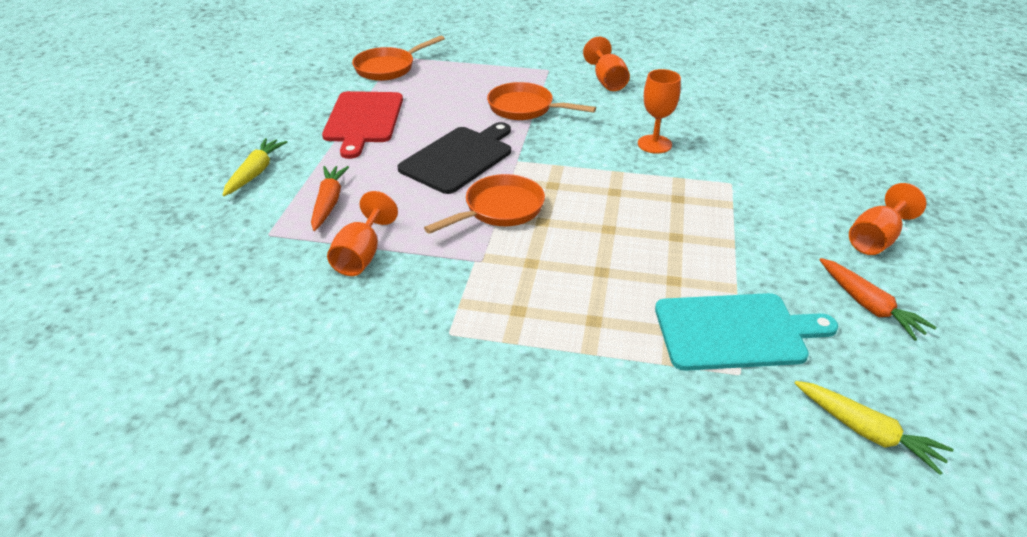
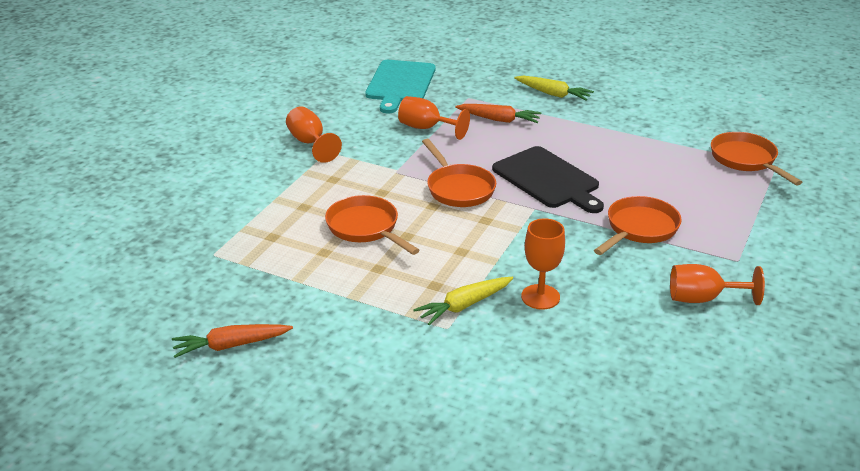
camera: 105 degrees right, 5 degrees down
red cutting board [322,91,403,159] -> none
turquoise cutting board [655,293,838,371] -> turquoise cutting board moved to [365,60,435,113]
yellow carrot [794,381,954,475] -> yellow carrot moved to [413,277,513,325]
orange goblet [849,183,927,255] -> orange goblet moved to [286,106,342,163]
none -> orange pan [325,195,420,255]

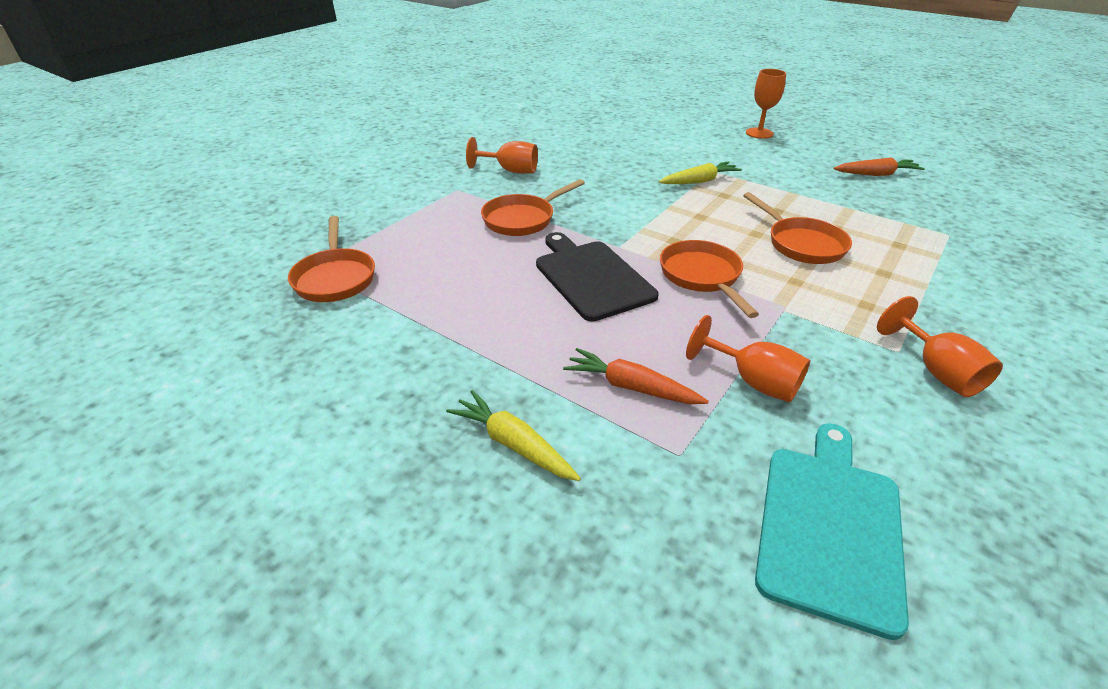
camera: 170 degrees left, 5 degrees up
orange goblet [521,218,565,310] -> orange goblet moved to [746,69,786,139]

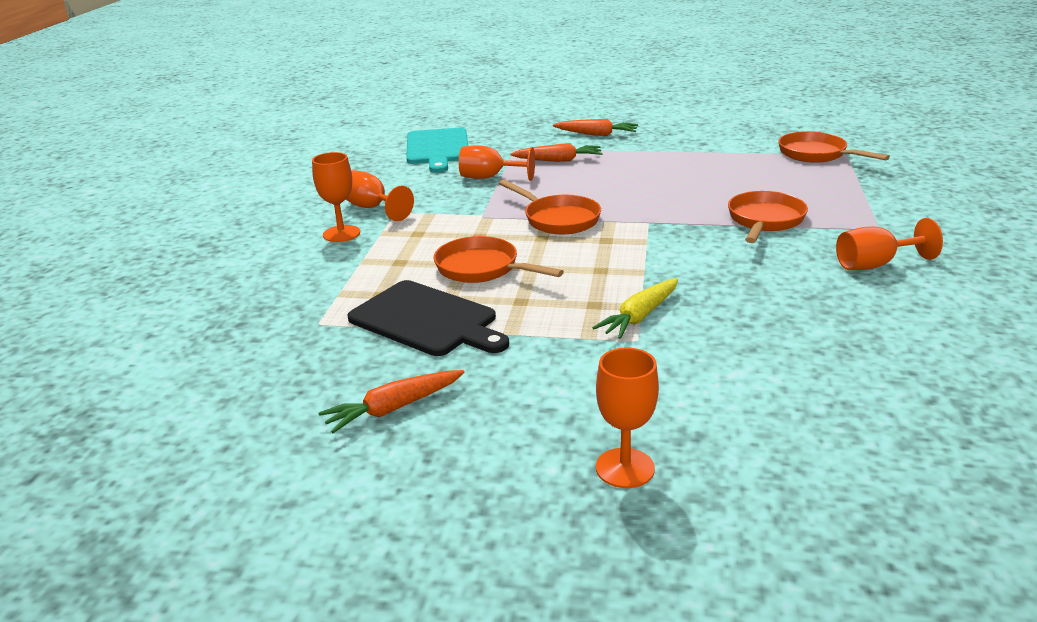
camera: 155 degrees right, 10 degrees down
yellow carrot [446,390,581,481] -> orange carrot [553,119,638,136]
black cutting board [536,232,658,322] -> black cutting board moved to [348,280,509,356]
none -> orange goblet [312,152,360,242]

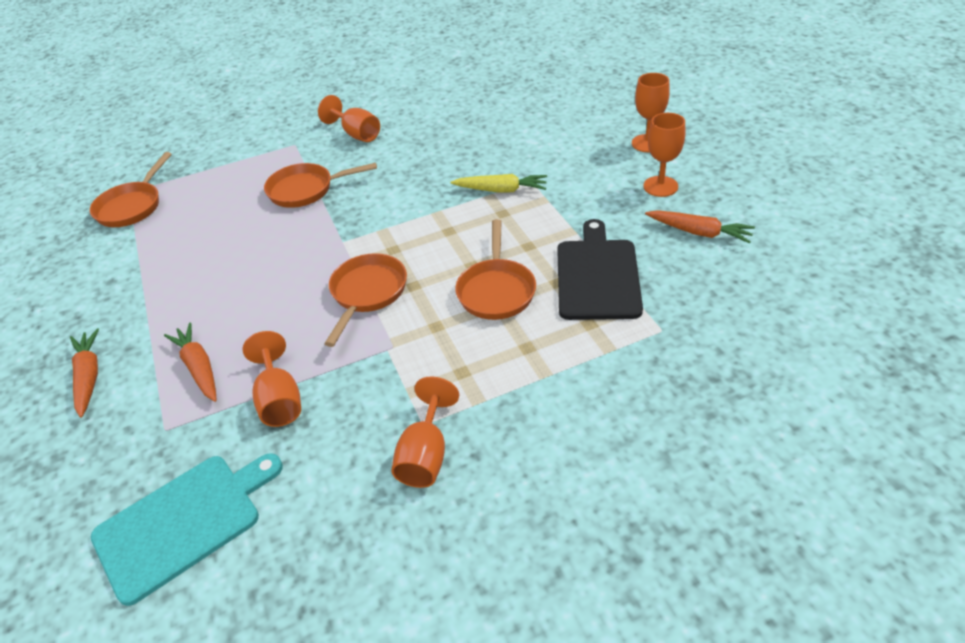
camera: 120 degrees left, 15 degrees up
orange goblet [312,152,360,242] -> orange goblet moved to [643,113,685,197]

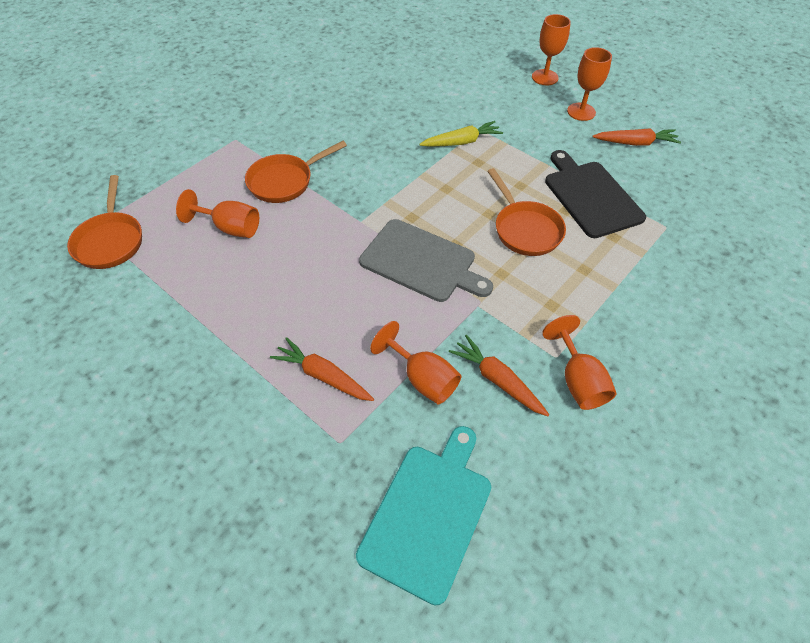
camera: 30 degrees left, 10 degrees up
orange carrot [70,328,99,418] -> orange carrot moved to [449,335,549,416]
orange goblet [318,95,380,142] -> orange goblet moved to [176,189,259,238]
orange pan [324,253,407,347] -> grey cutting board [359,219,493,302]

